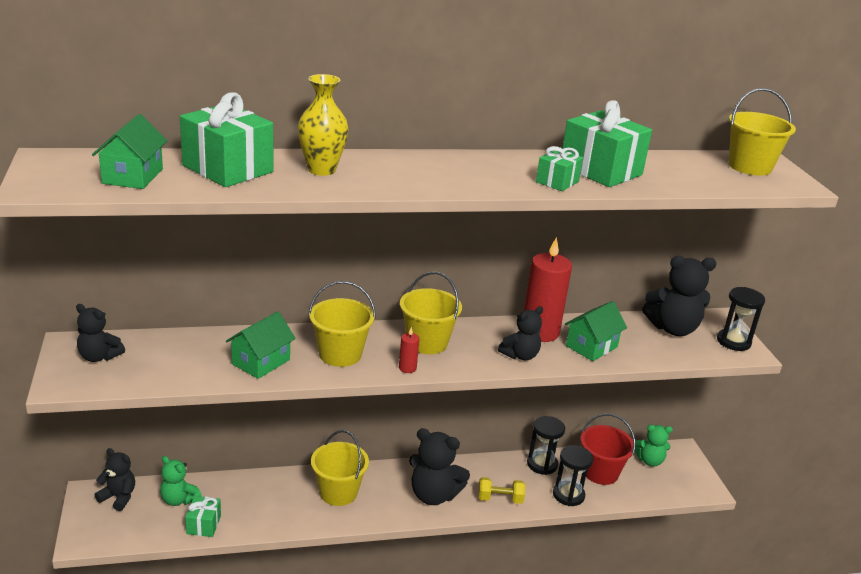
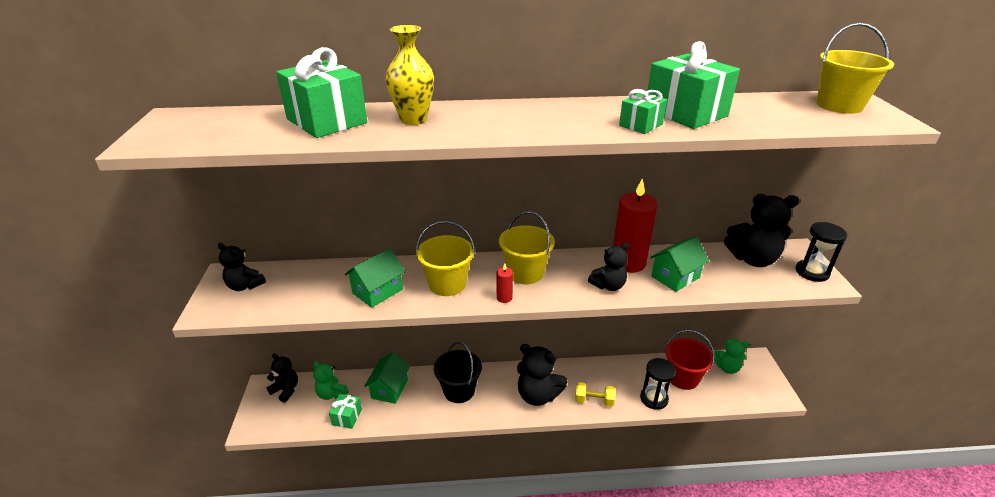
camera: 10 degrees right, 5 degrees up
green house [92,114,167,189] -> green house moved to [364,352,410,404]
yellow bucket [311,430,369,506] -> black bucket [434,342,482,403]
black hourglass [527,416,565,475] -> none

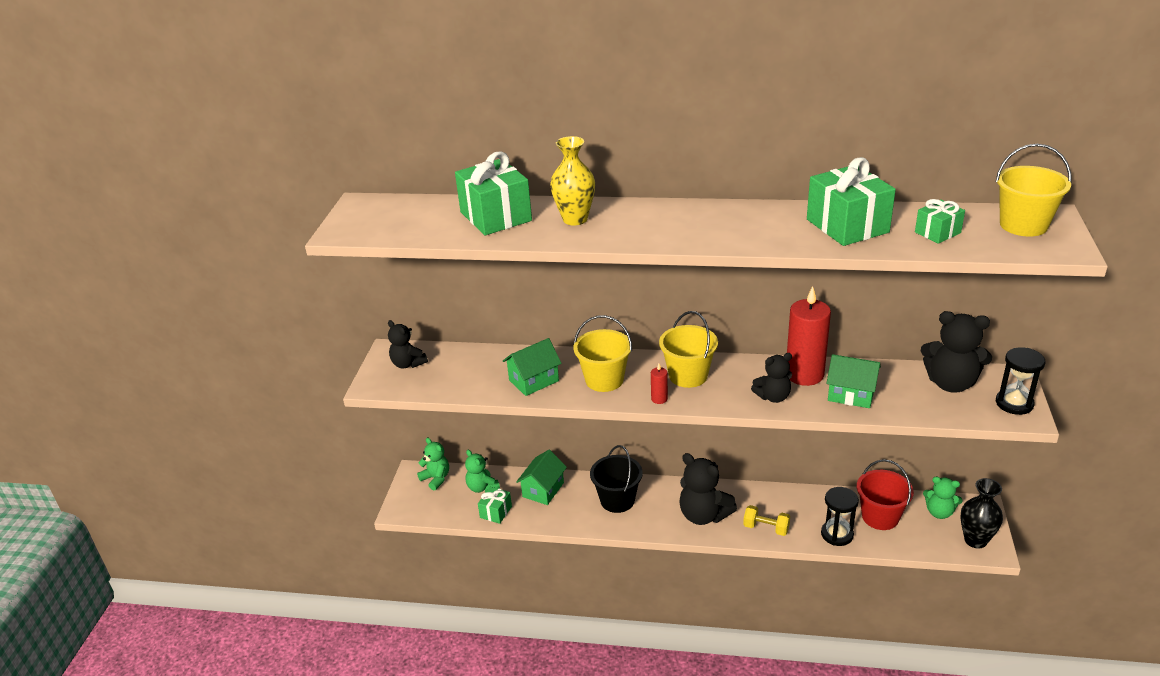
camera: 15 degrees right, 0 degrees up
black teddy bear [266,353,298,403] -> green teddy bear [417,438,449,490]
green gift [619,89,667,134] -> green gift moved to [915,199,965,244]
green house [650,236,709,292] -> green house turned 45 degrees clockwise [826,354,881,408]
none -> black vase [960,478,1003,549]

